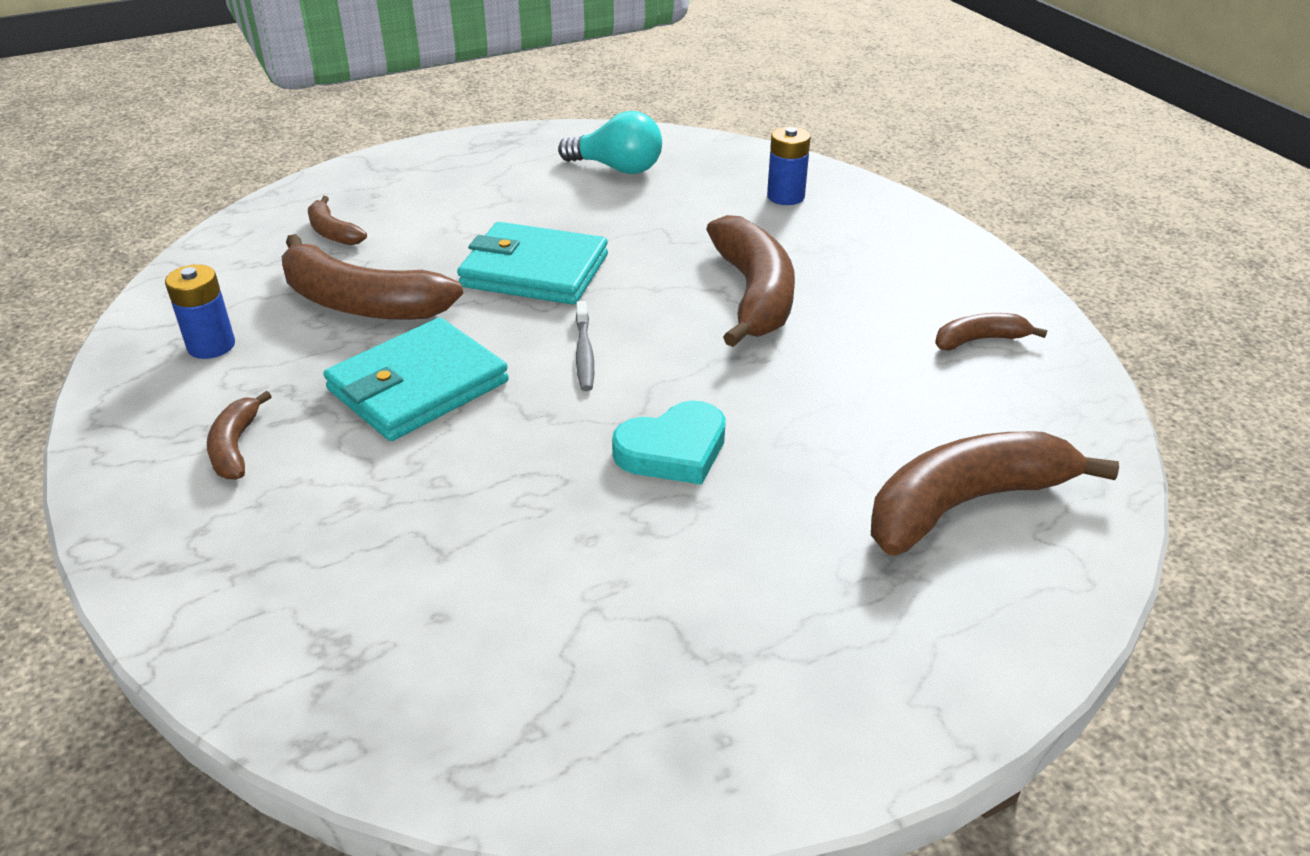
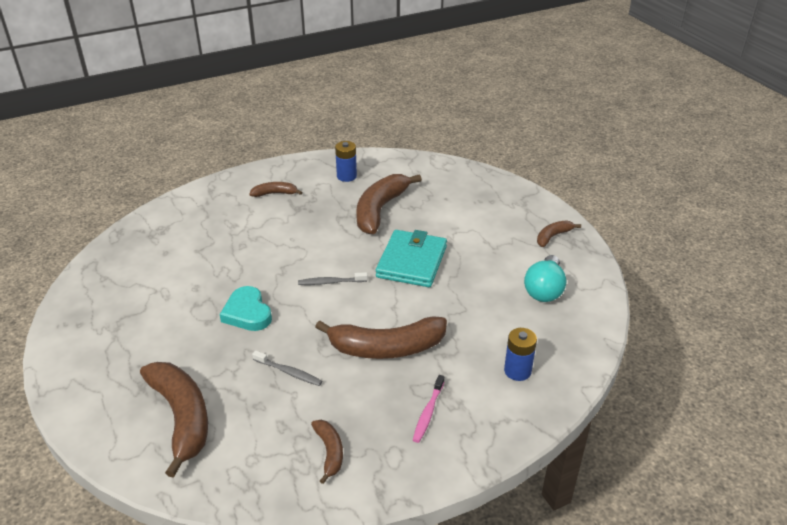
camera: 90 degrees right, 0 degrees up
brown banana [308,196,367,245] -> brown banana moved to [537,220,581,247]
turquoise wallet [323,318,509,441] -> none
none -> grey toothbrush [252,350,322,386]
none -> pink toothbrush [413,375,444,443]

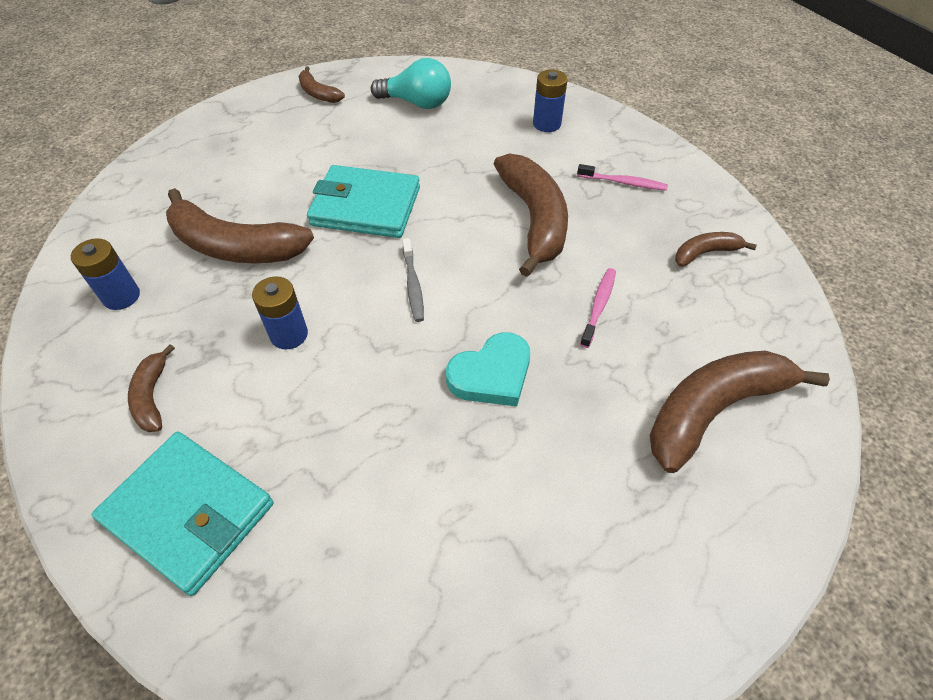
camera: 95 degrees left, 15 degrees up
grey toothbrush [252,350,322,386] -> pink toothbrush [580,268,616,348]
none -> turquoise wallet [92,432,273,596]
none -> blue battery [252,276,308,350]

